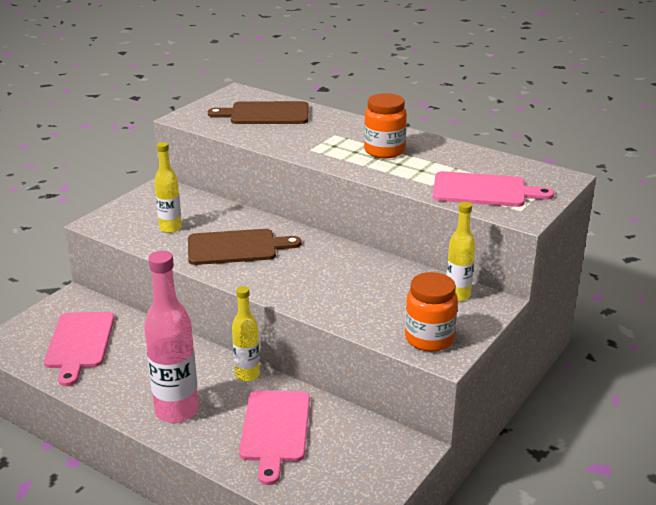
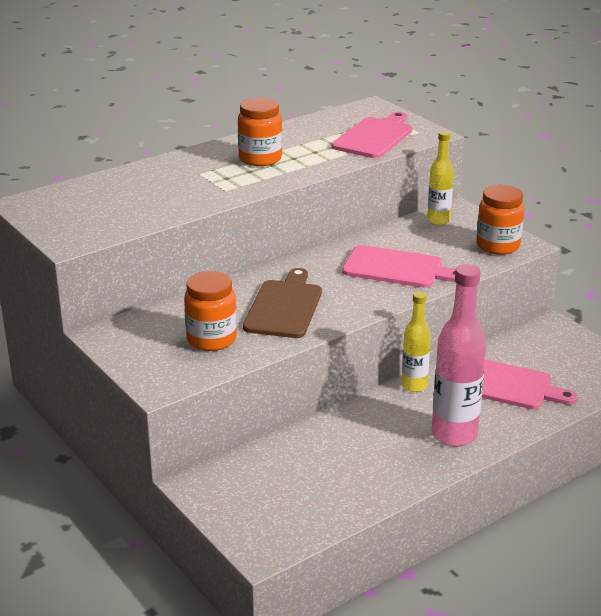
camera: 70 degrees left, 0 degrees up
pink cutting board [44,312,114,386] -> pink cutting board moved to [342,245,456,288]
yellow bottle [154,142,182,233] -> orange jar [184,271,237,351]
brown cutting board [208,101,309,124] -> none

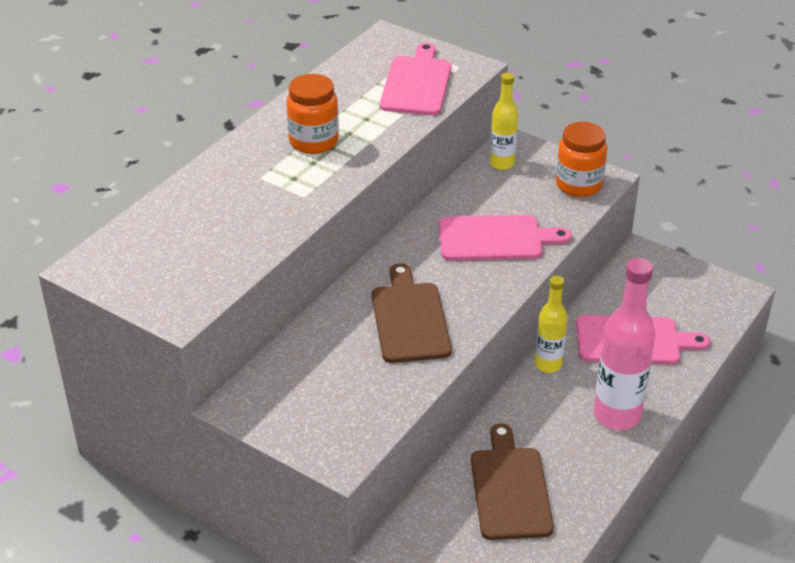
camera: 20 degrees left, 10 degrees up
orange jar [184,271,237,351] -> none
none -> brown cutting board [471,423,554,540]

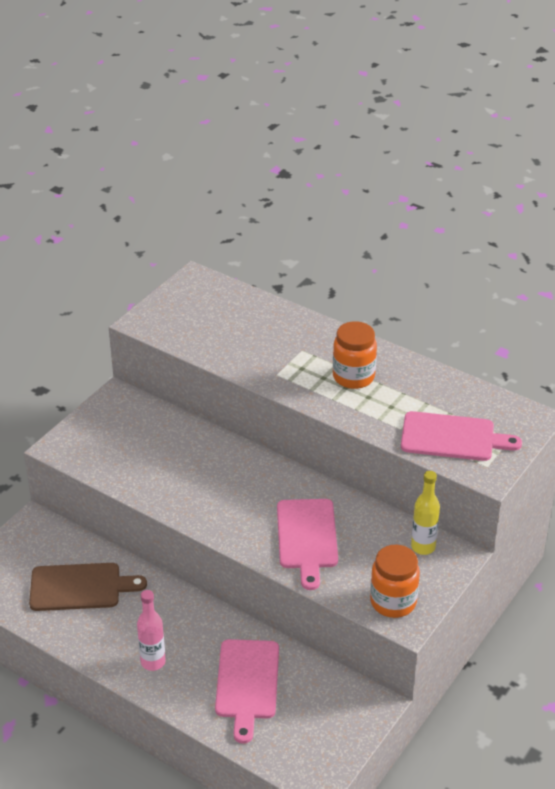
camera: 90 degrees right, 0 degrees up
brown cutting board [372,263,452,363] -> none
yellow bottle [535,276,568,373] -> none
pink bottle [593,258,655,430] -> pink bottle [137,590,166,671], size x0.59

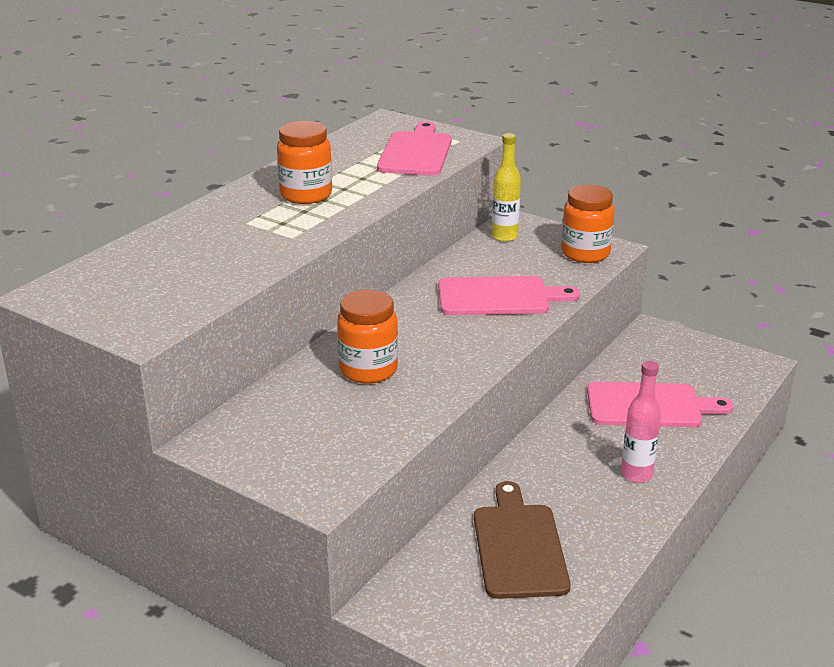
camera: 90 degrees left, 10 degrees down
none -> orange jar [337,290,398,384]

